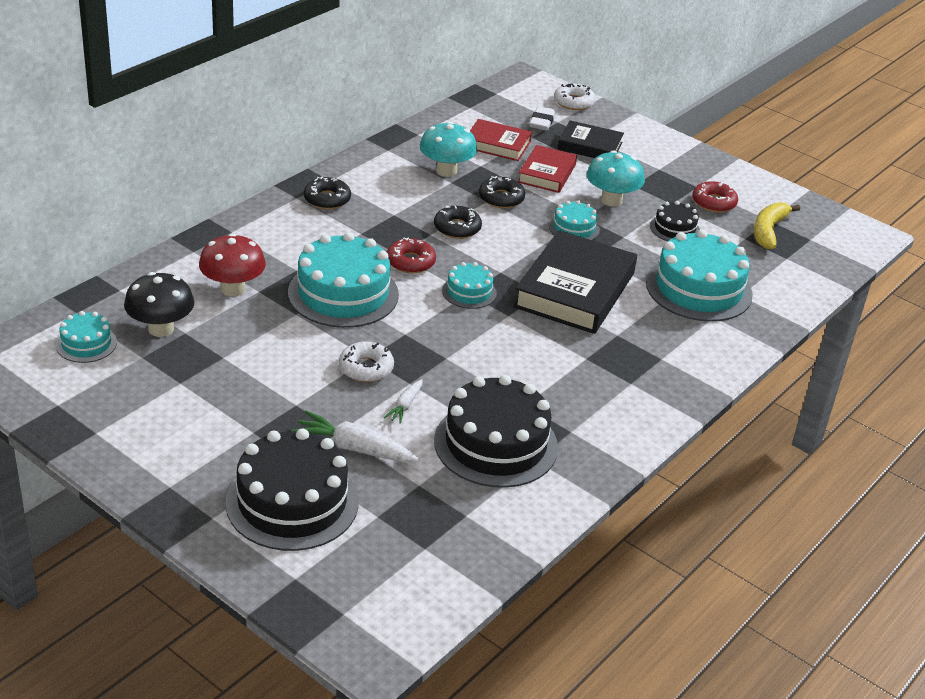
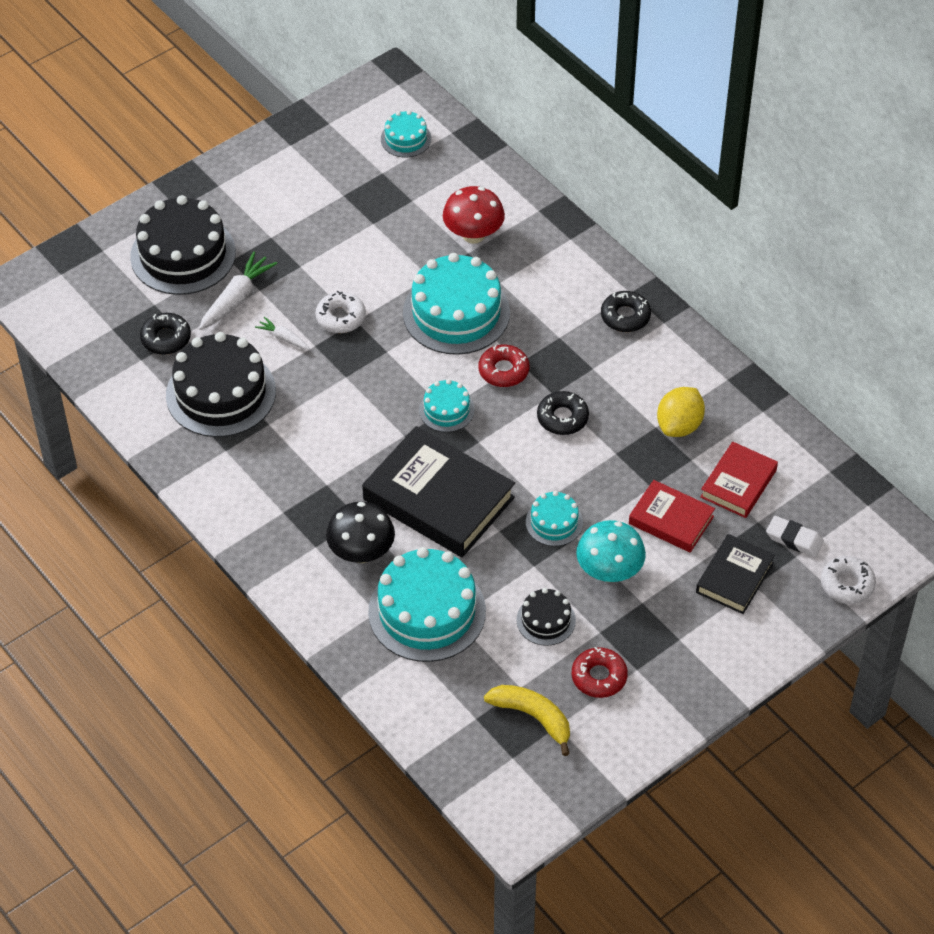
camera: 105 degrees right, 15 degrees up
black mushroom [124,272,195,337] -> black mushroom moved to [326,502,395,563]
turquoise mushroom [420,122,477,177] -> yellow lemon [657,387,705,437]
black donut [479,176,525,208] -> black donut moved to [140,313,191,355]

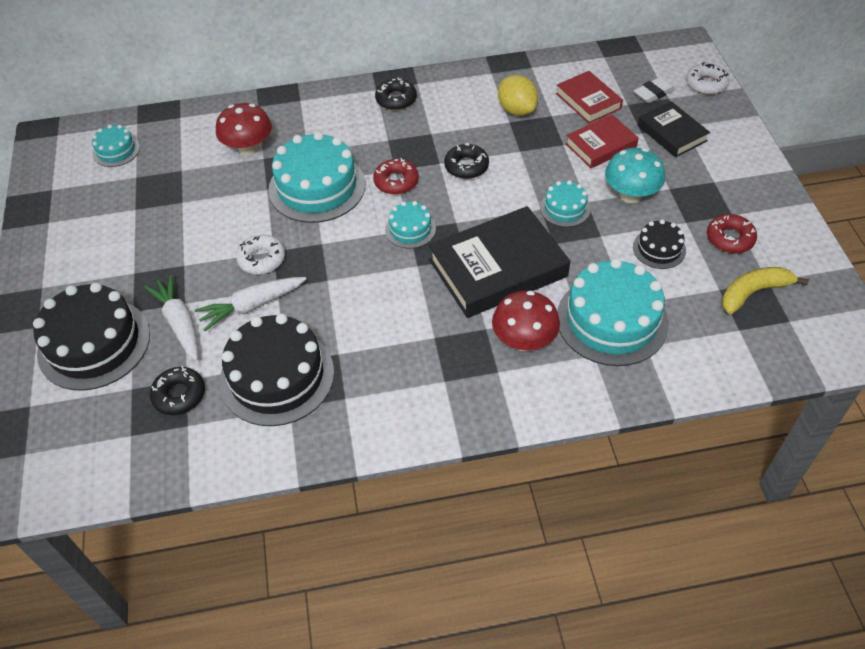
camera: 60 degrees left, 0 degrees up
white carrot [255,317,310,350] -> white carrot [195,277,306,331], size x1.80
black mushroom [326,502,395,563] -> red mushroom [492,291,560,351]

